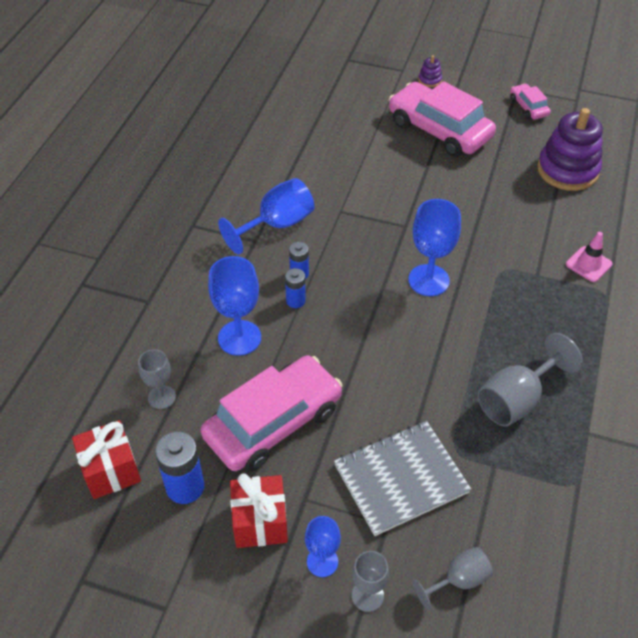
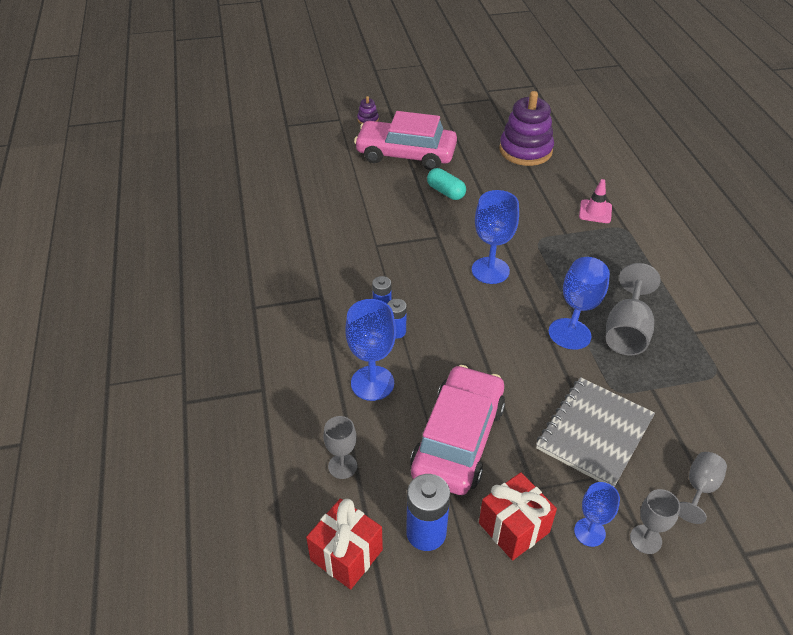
camera: 30 degrees left, 5 degrees down
blue goblet [218,178,314,255] -> blue goblet moved to [549,257,610,350]
pink car [510,84,551,120] -> none
none -> turquoise capsule [427,168,466,200]

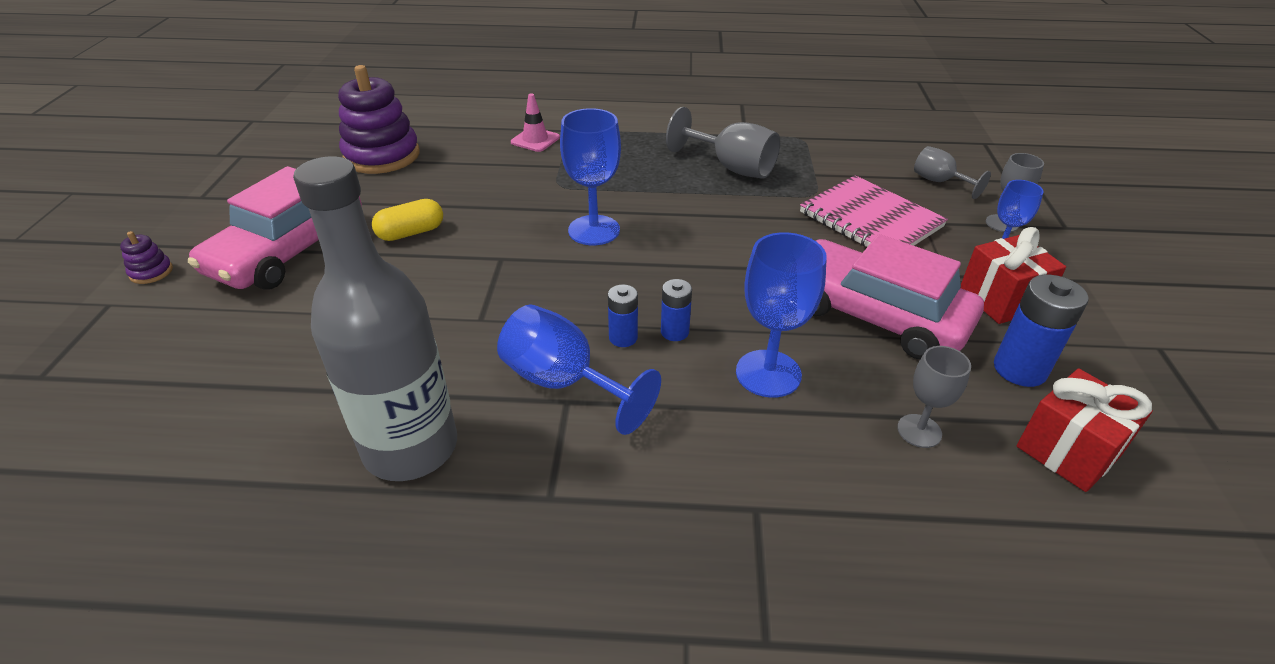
camera: 75 degrees left, 5 degrees down
turquoise capsule [427,168,466,200] -> yellow capsule [372,199,443,241]
grey notebook [536,377,655,487] -> pink notebook [800,175,948,247]
blue goblet [549,257,610,350] -> blue goblet moved to [497,304,661,435]
none -> grey bottle [293,156,457,481]

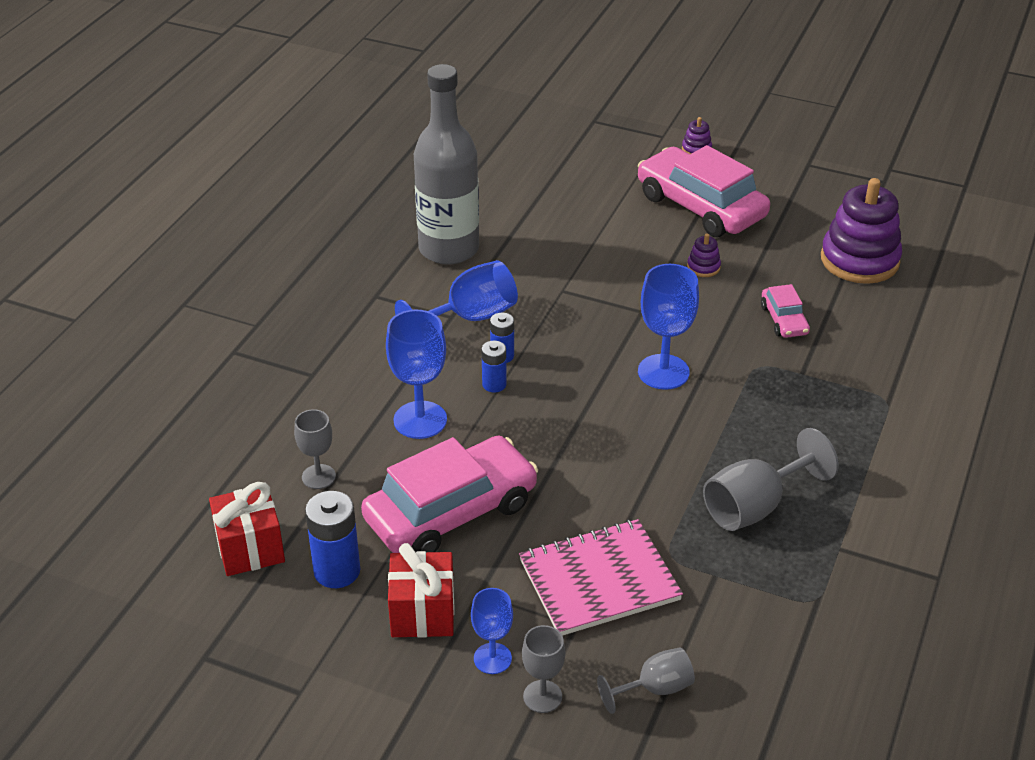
camera: 110 degrees right, 0 degrees up
yellow capsule [372,199,443,241] -> purple stacking toy [687,234,721,277]
pink traffic cone [511,93,560,152] -> none
none -> pink car [761,284,810,338]

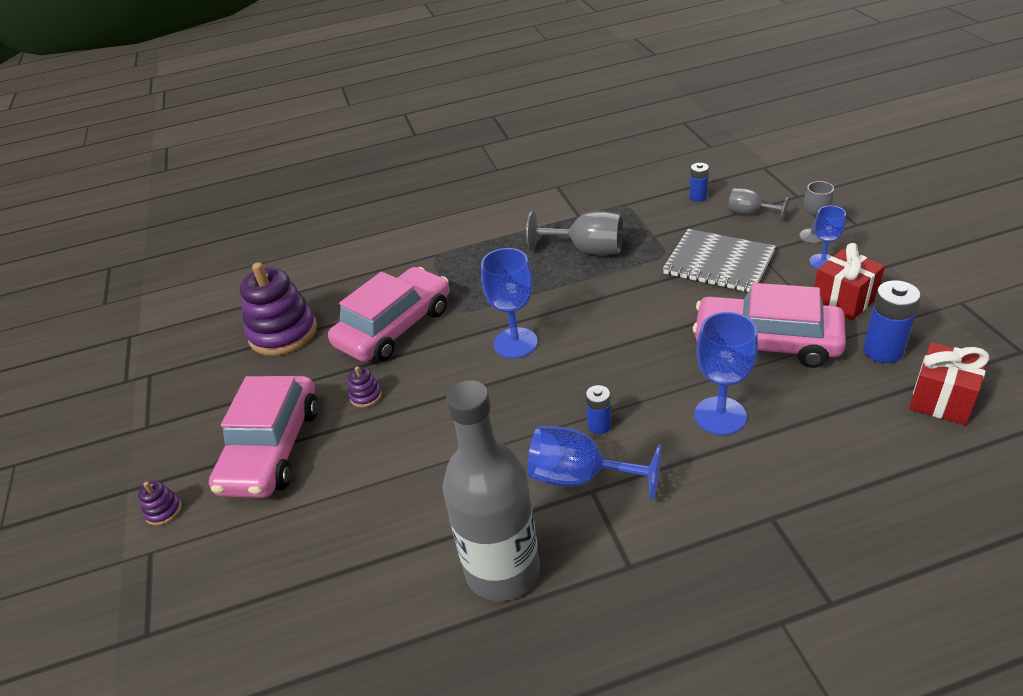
camera: 125 degrees left, 0 degrees up
grey goblet [294,409,336,489] -> none
blue battery [481,341,507,393] -> blue battery moved to [689,163,709,202]
pink notebook [519,519,683,636] -> grey notebook [663,229,776,293]
pink car [761,284,810,338] -> pink car [328,267,450,362], size x2.13

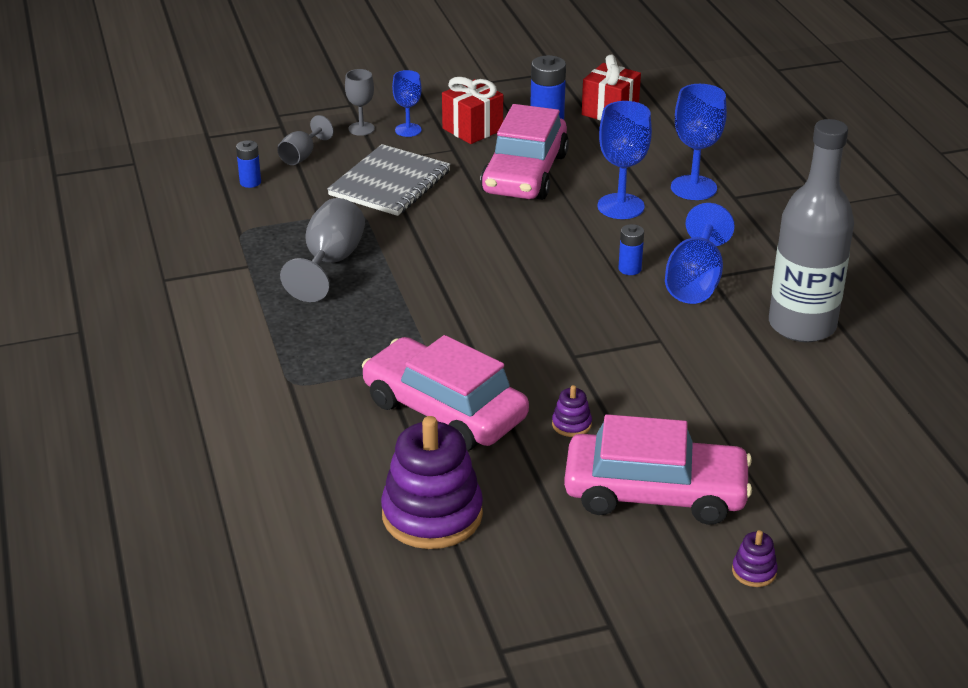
camera: 95 degrees left, 5 degrees down
blue goblet [481,248,538,358] -> blue goblet moved to [671,84,727,200]

